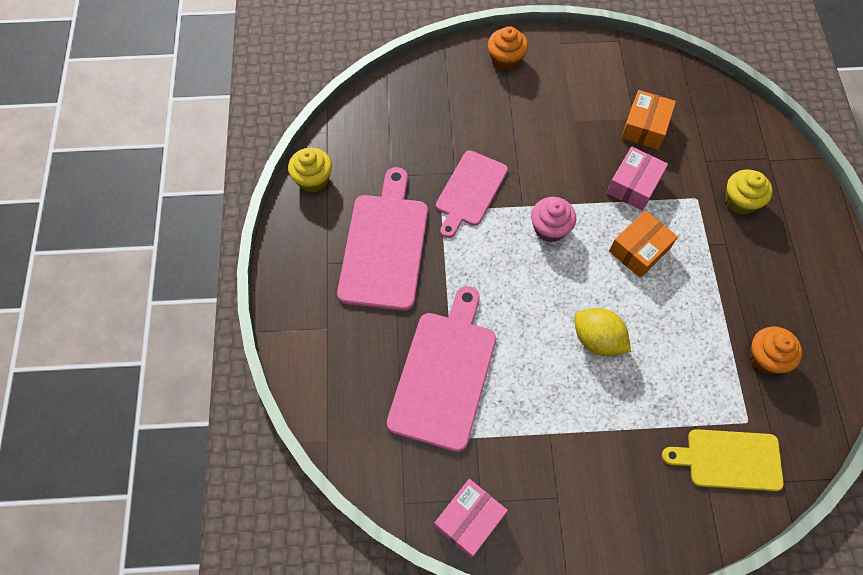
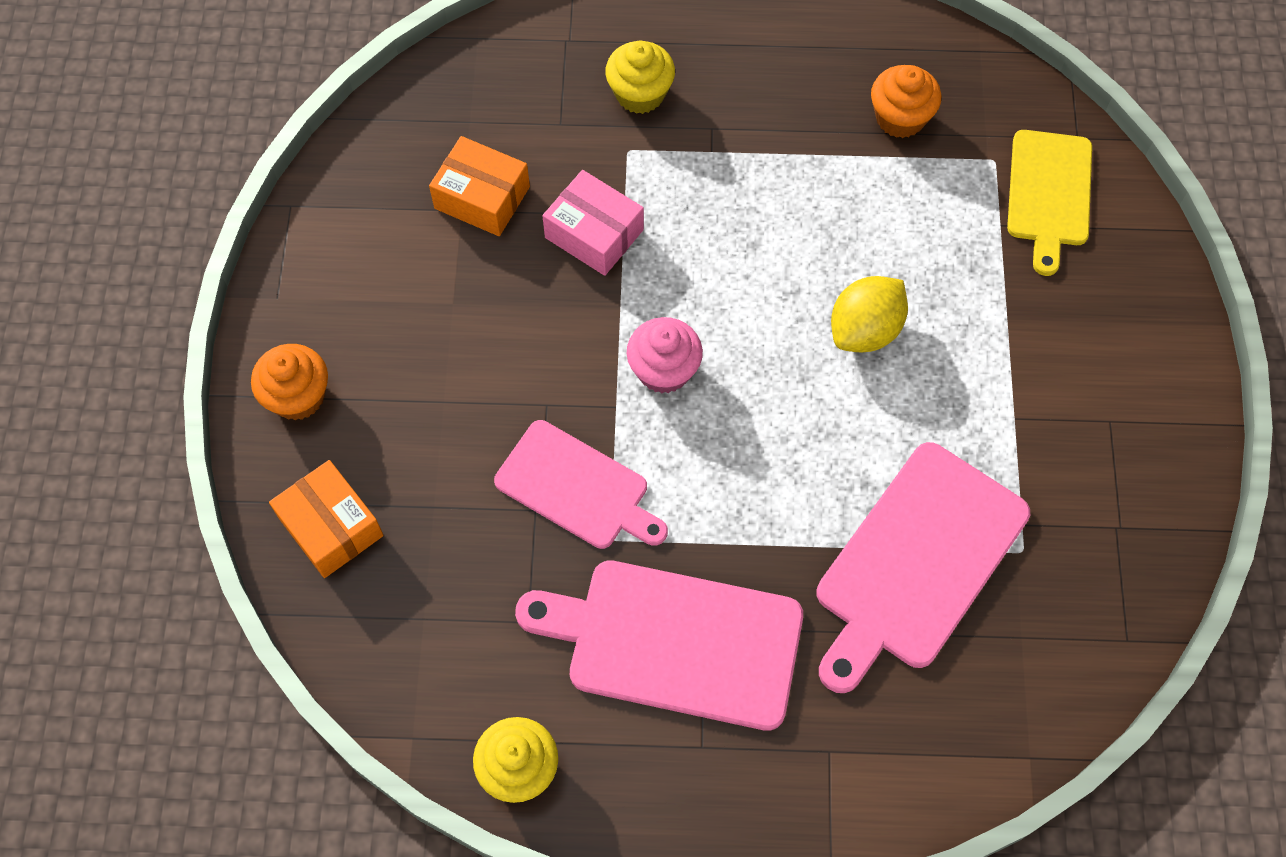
camera: 85 degrees left, 0 degrees up
pink cutting board [387,286,496,452] -> pink cutting board turned 75 degrees counterclockwise [817,442,1030,693]
pink box [434,479,508,558] -> none
orange box [609,210,678,278] -> orange box moved to [269,460,384,578]

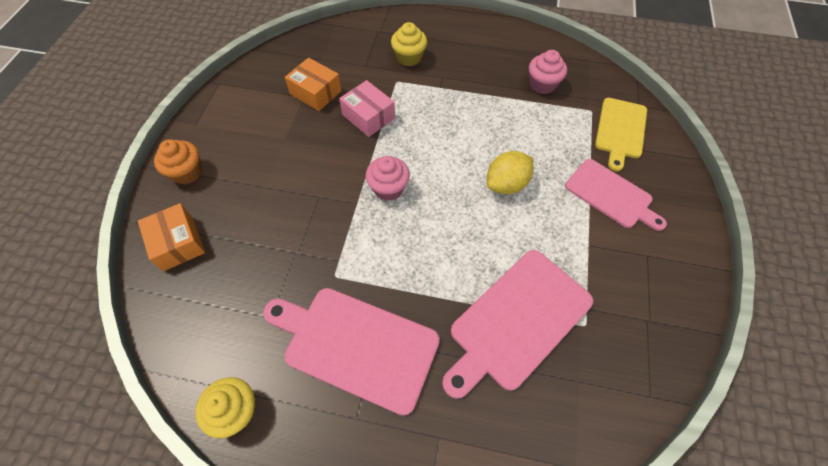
camera: 10 degrees right, 5 degrees down
pink cutting board [494,420,668,549] -> pink cutting board moved to [565,159,667,231]
orange cupcake [871,65,941,138] -> pink cupcake [529,50,567,94]

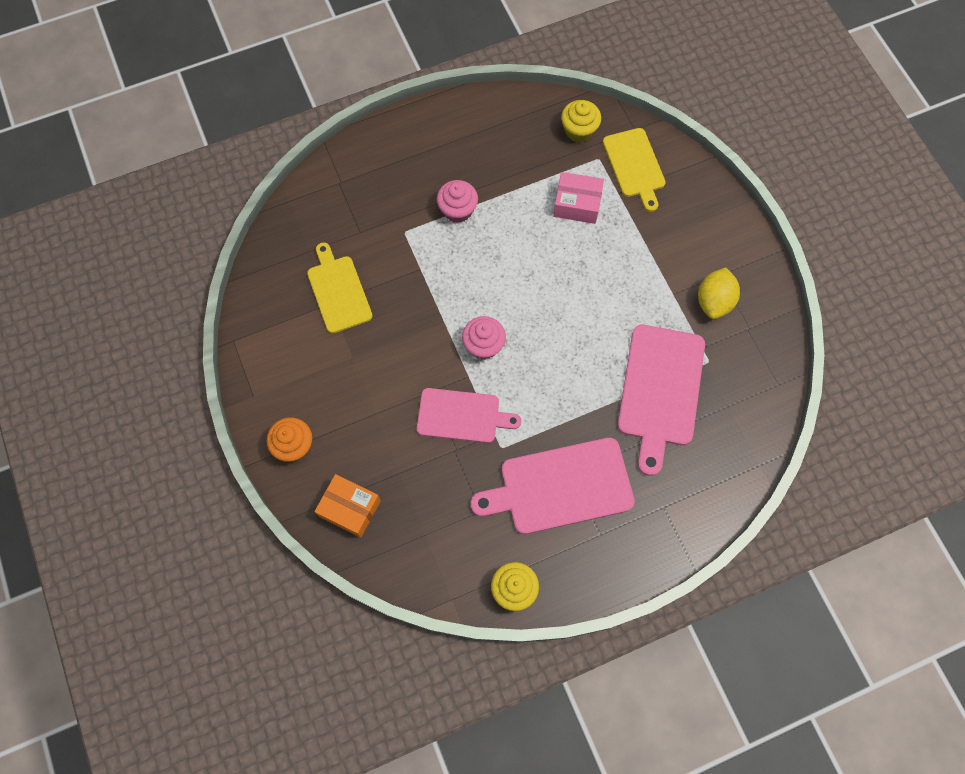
camera: 35 degrees left, 10 degrees up
orange box [285,57,342,111] -> yellow cutting board [307,242,373,333]
pink box [339,80,395,137] -> pink box moved to [553,172,604,224]
yellow cupcake [391,22,427,66] -> yellow cupcake moved to [561,100,601,142]
yellow lemon [487,151,534,194] -> yellow lemon moved to [698,267,740,319]
pink cupcake [529,50,567,94] -> pink cupcake moved to [437,180,478,223]
pink cutting board [565,159,667,231] -> pink cutting board moved to [417,388,521,443]

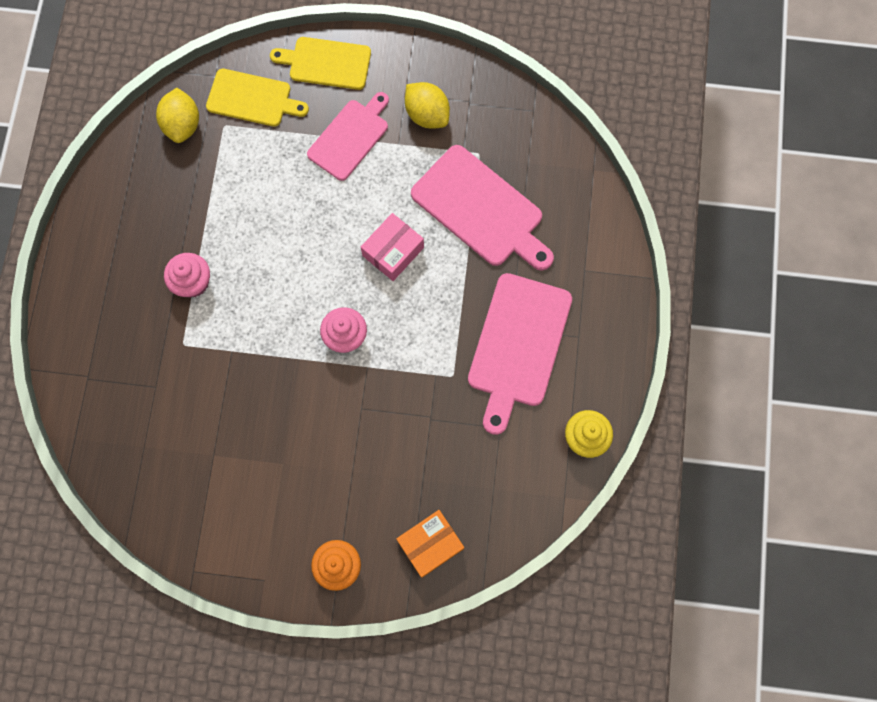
camera: 60 degrees left, 5 degrees up
yellow cutting board [307,242,373,333] -> yellow cutting board moved to [270,37,371,90]
pink cutting board [417,388,521,443] -> pink cutting board moved to [307,92,389,181]
pink box [553,172,604,224] -> pink box moved to [361,213,424,281]
yellow cupcake [561,100,601,142] -> yellow lemon [156,88,199,143]

